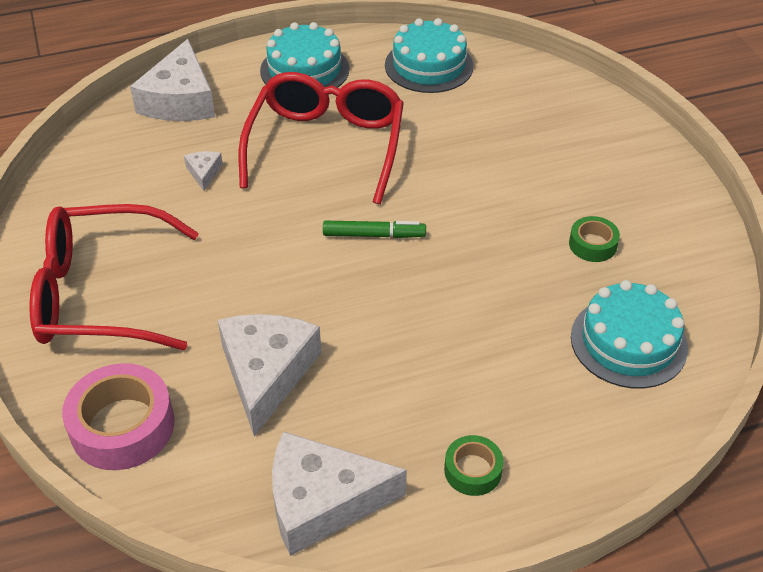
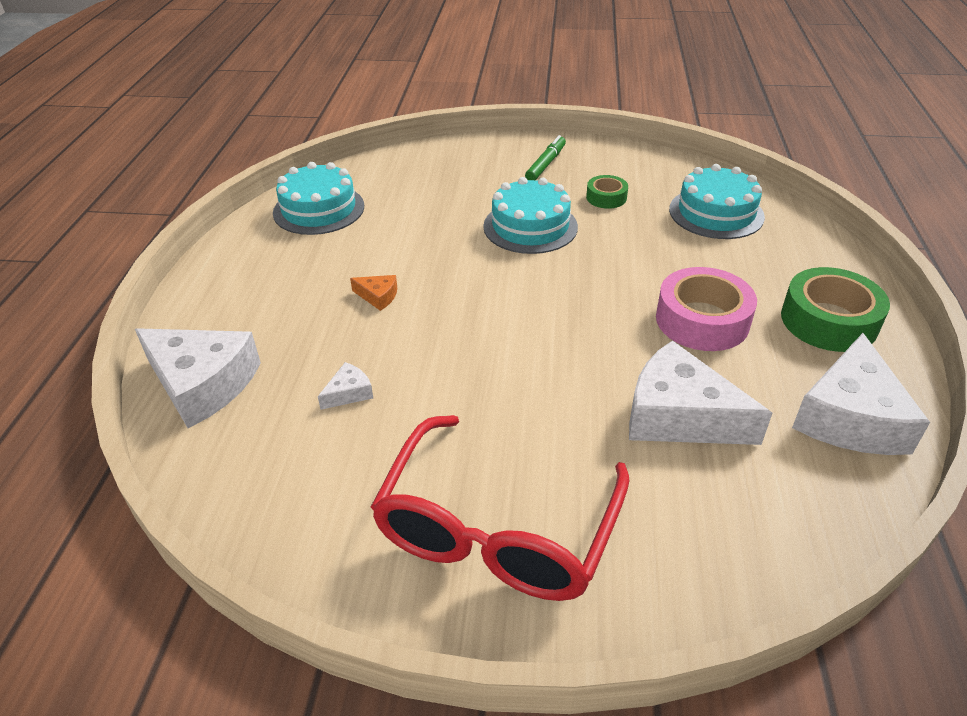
camera: 65 degrees left, 5 degrees down
pink tape [62,363,174,470] -> pink tape moved to [656,267,757,351]
white cheese [184,151,223,191] -> white cheese turned 120 degrees clockwise [318,362,373,410]
red glasses [239,72,404,204] -> orange cheese [350,275,397,311]
turquoise cake [260,22,349,88] -> turquoise cake moved to [483,177,578,254]
green marker [323,221,426,238] -> green marker moved to [525,135,566,180]
green tape [444,435,504,496] -> green tape [781,267,890,352], size x1.85

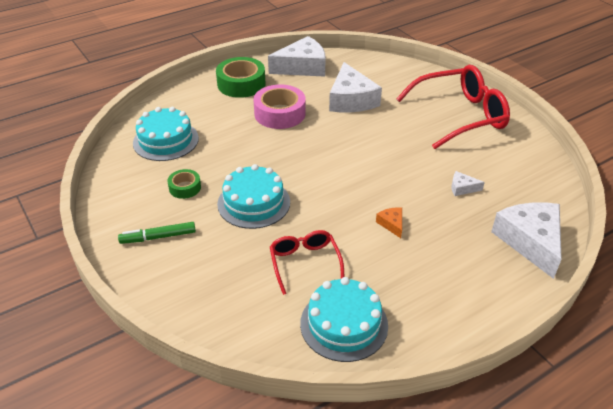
camera: 130 degrees left, 0 degrees up
none -> red glasses [270,230,344,295]

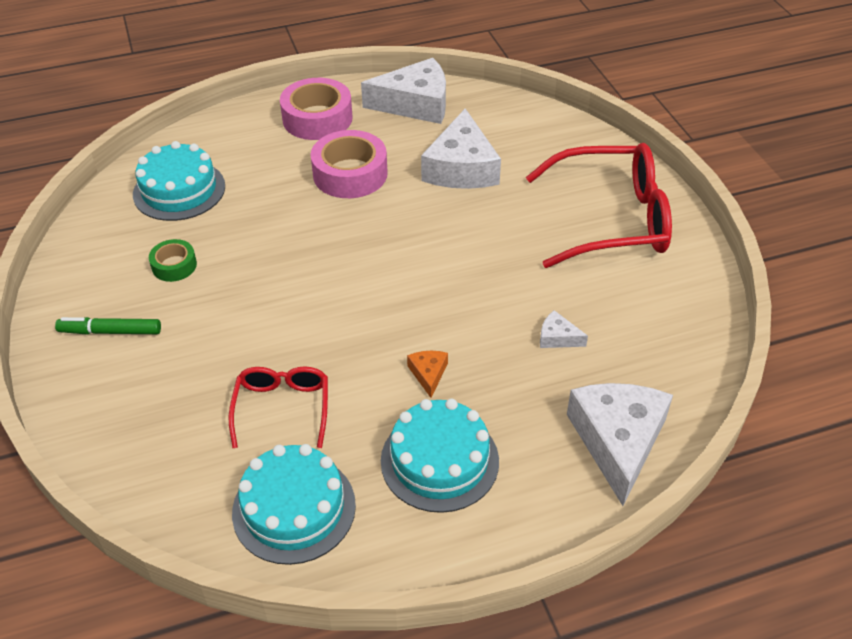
camera: 15 degrees right, 5 degrees up
green tape [216,57,266,98] -> pink tape [280,78,353,140]
turquoise cake [217,164,290,229] -> turquoise cake moved to [381,398,499,513]

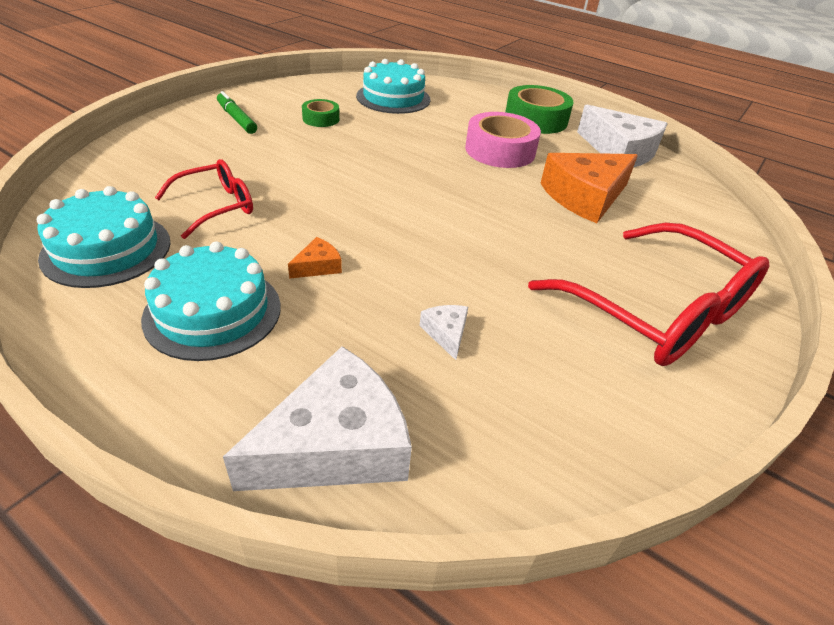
camera: 50 degrees right, 5 degrees down
pink tape [280,78,353,140] -> green tape [505,85,574,134]
white cheese [421,108,501,189] -> orange cheese [540,153,638,223]

